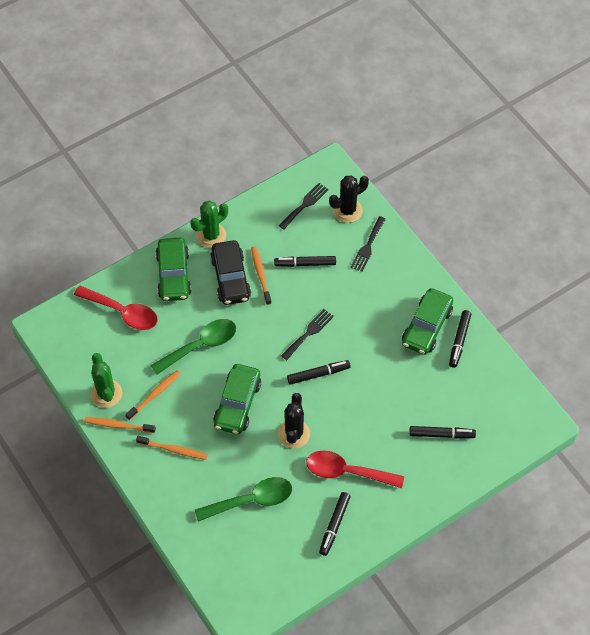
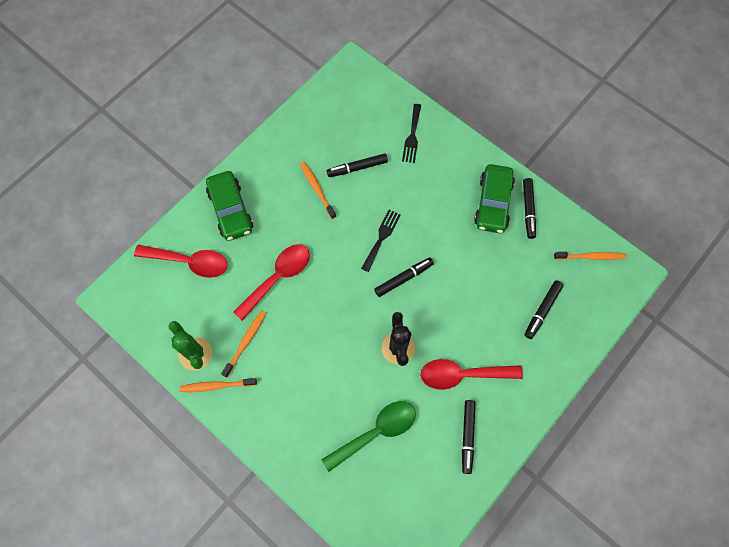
camera: 15 degrees left, 10 degrees up
orange toothbrush [136,436,208,460] -> orange toothbrush moved to [554,252,626,260]
green spoon [151,319,236,375] -> red spoon [233,244,310,321]
green cactus [190,200,228,248] -> none
black car [210,240,251,305] -> none
green car [213,364,261,434] -> none
black fork [278,183,328,229] -> none
black cactus [329,175,369,223] -> none
black marker [409,426,476,439] -> black marker turned 135 degrees clockwise [524,281,563,339]

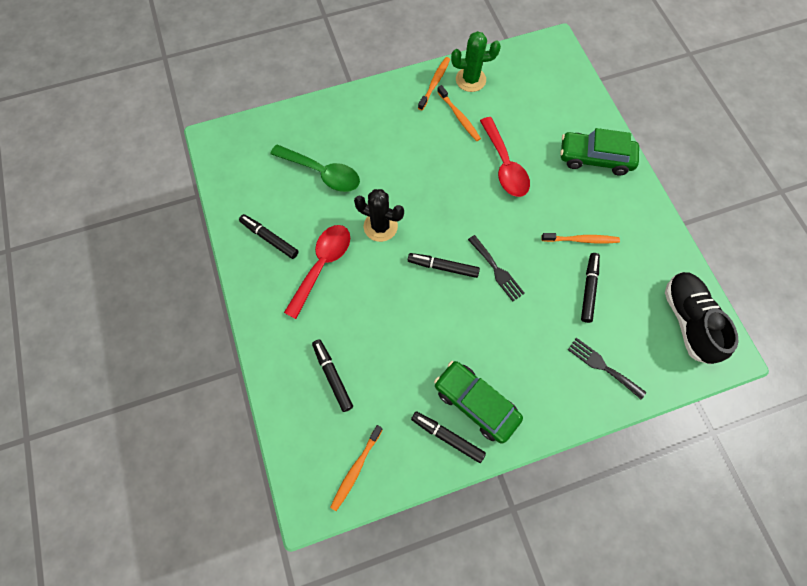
camera: 120 degrees right, 0 degrees up
red spoon [134,245,228,278] -> none
green spoon [321,401,416,472] -> green spoon turned 60 degrees counterclockwise [271,144,360,192]
black marker [374,258,434,297] -> black marker turned 105 degrees clockwise [408,253,480,278]
none -> black shoe [665,272,739,364]

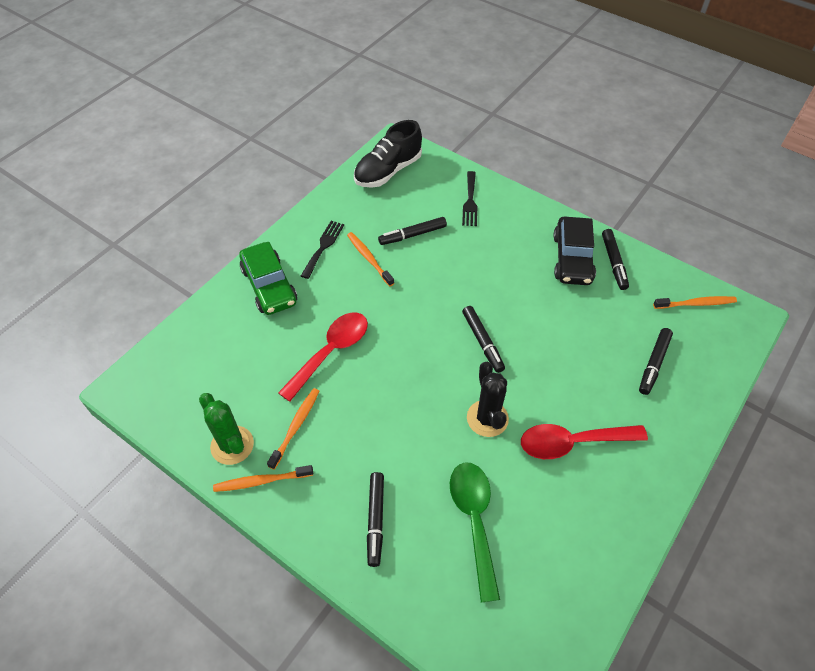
camera: 125 degrees left, 15 degrees down
black marker [239,214,299,259] -> black marker moved to [367,472,384,567]
green car [434,361,523,444] -> black car [553,216,596,285]
black fork [468,235,525,302] -> black fork moved to [301,221,344,279]

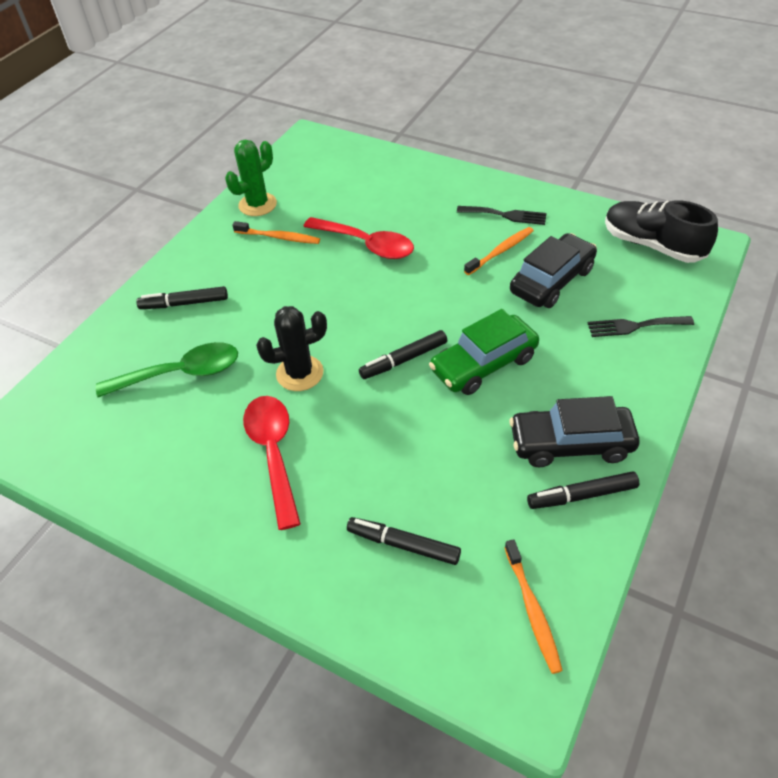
camera: 85 degrees right, 5 degrees down
orange toothbrush [213,465,313,492] -> none
green car [239,242,297,315] -> green car moved to [429,309,539,395]
black marker [378,217,447,245] -> black car [510,233,597,308]

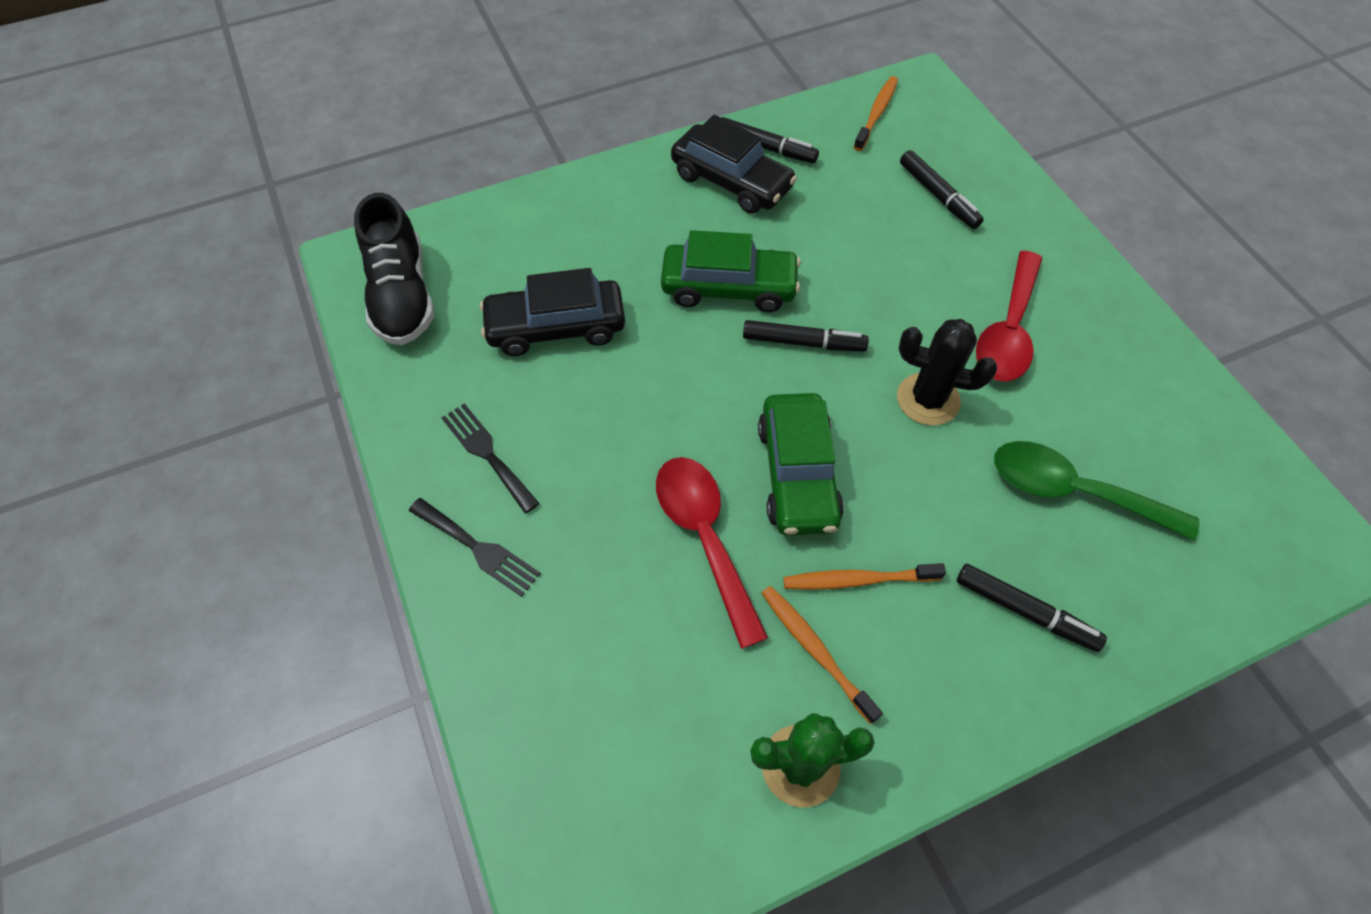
camera: 145 degrees left, 10 degrees up
orange toothbrush [464,227,534,275] -> orange toothbrush moved to [783,563,946,590]
black fork [588,316,694,337] -> black fork moved to [409,498,541,597]
none -> green car [758,393,844,536]

